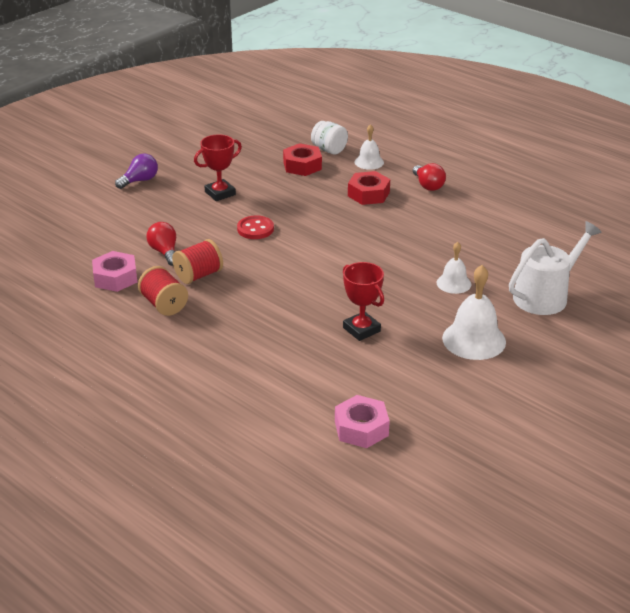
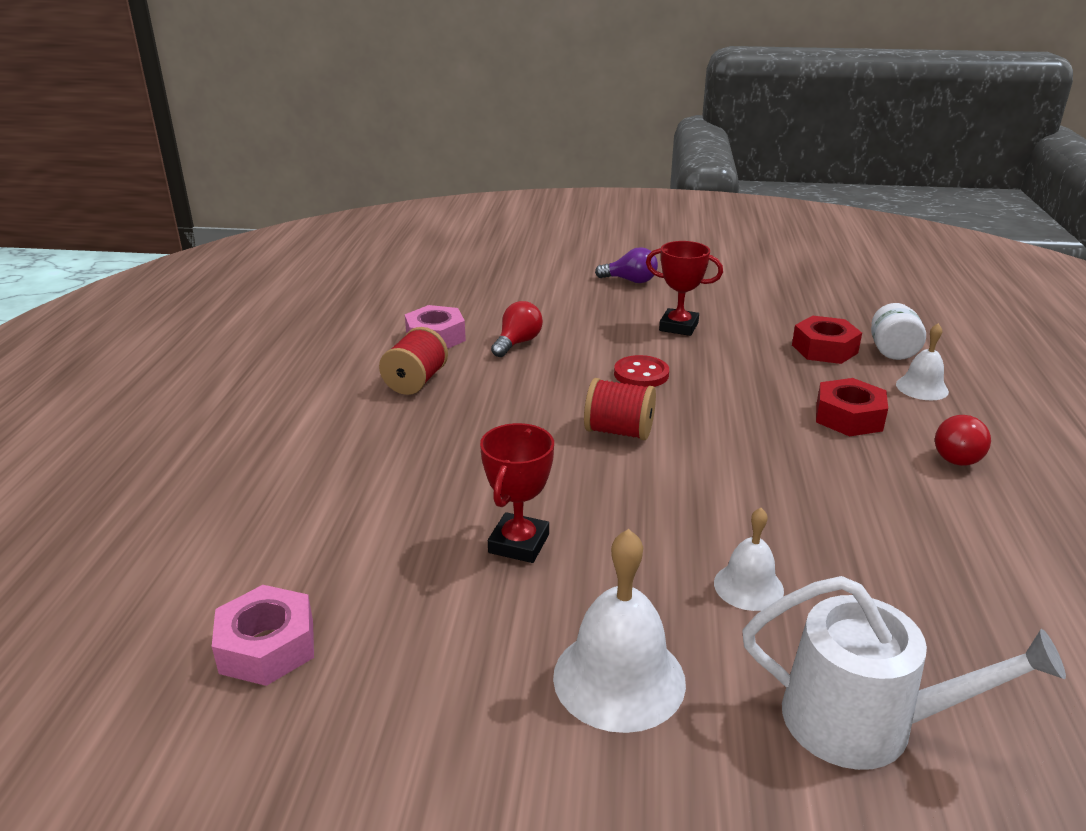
camera: 55 degrees right, 5 degrees down
red spool [172,239,223,284] -> red spool moved to [584,378,656,440]

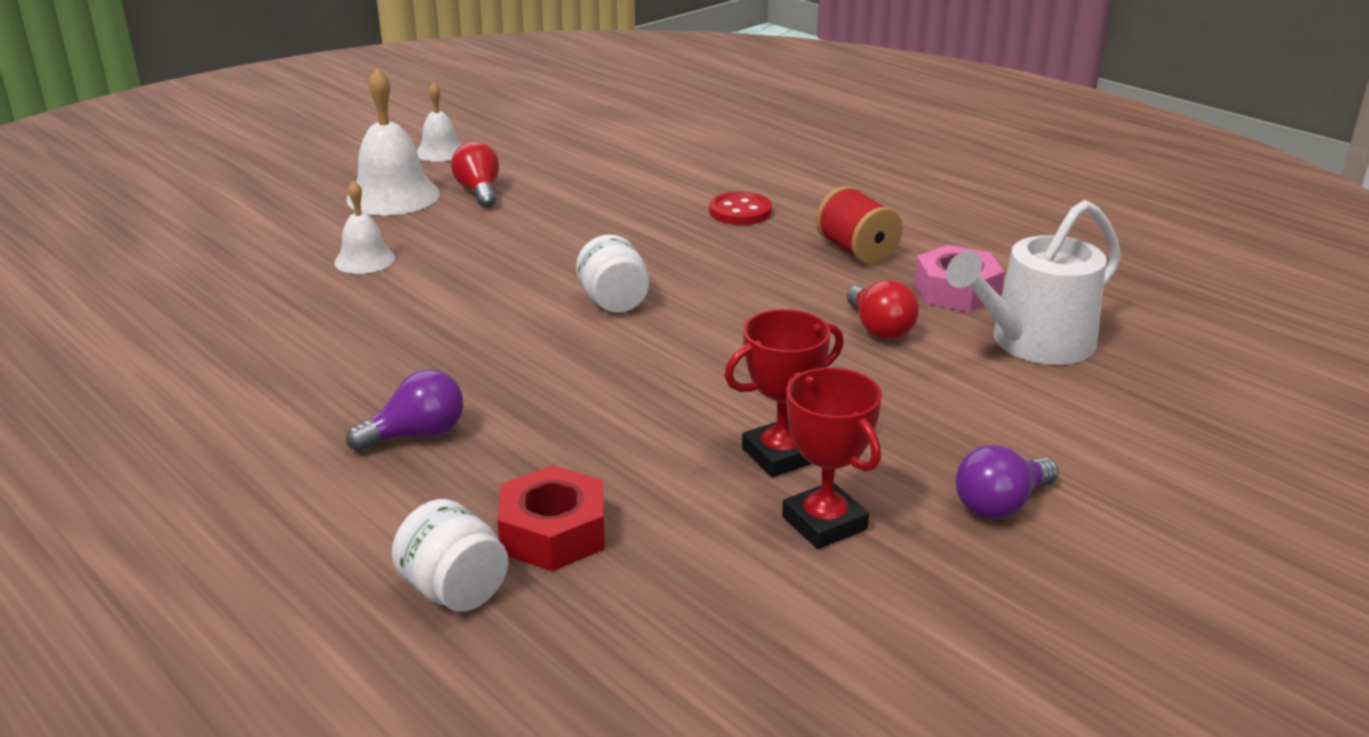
camera: 130 degrees right, 0 degrees up
pink nut [212,585,314,686] -> none
red trophy [480,423,554,563] -> red trophy moved to [782,368,882,549]
red spool [584,378,656,440] -> white jar [576,234,649,313]
red button [614,355,669,387] -> red button moved to [709,191,772,225]
white watering can [742,576,1066,770] -> white watering can moved to [946,200,1121,365]
red nut [816,378,888,437] -> purple light bulb [346,369,463,452]
white bell [896,323,949,400] -> white bell moved to [417,82,462,162]
red light bulb [935,415,991,466] -> red light bulb moved to [451,142,499,208]

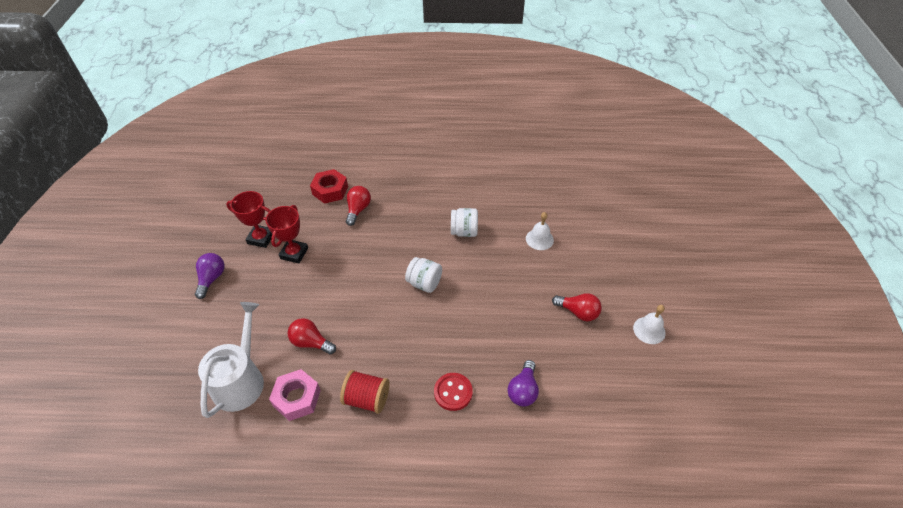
camera: 135 degrees right, 20 degrees up
white bell [346,68,440,215] -> none
purple light bulb [346,369,463,452] -> purple light bulb moved to [508,360,539,407]
white jar [392,499,508,612] -> white jar moved to [451,208,478,237]
none -> red light bulb [346,186,371,226]

